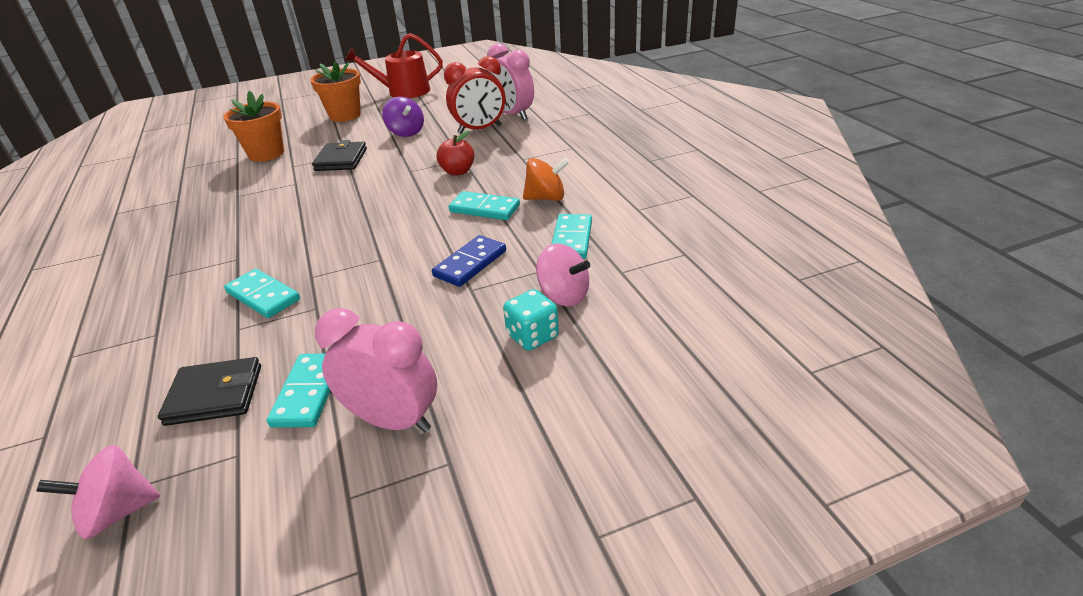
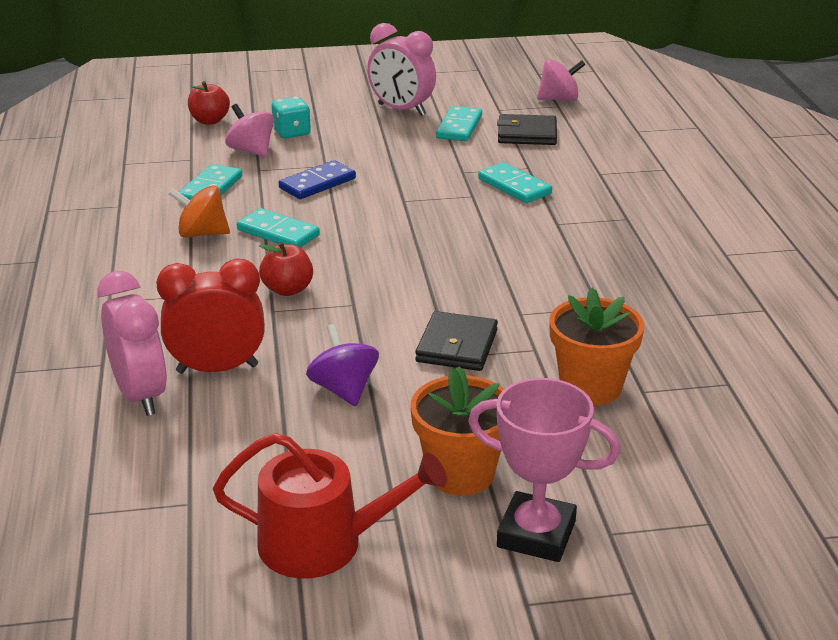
camera: 170 degrees left, 5 degrees down
none -> red apple [188,81,230,125]
none -> pink trophy [468,378,620,562]

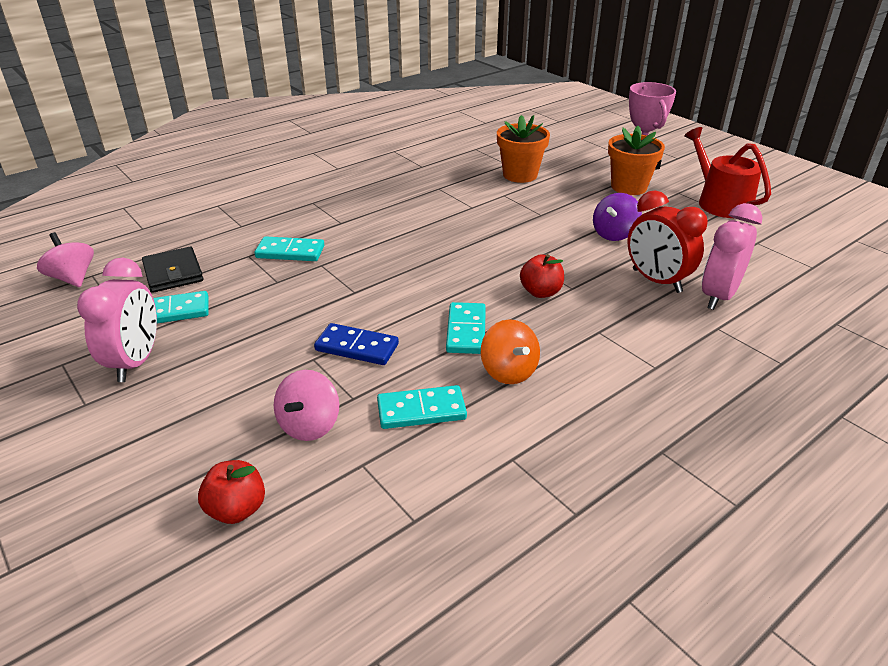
camera: 120 degrees left, 5 degrees up
turquoise dice [272,97,311,138] -> none
black wallet [415,311,498,371] -> none
turquoise domino [478,162,552,203] -> turquoise domino turned 75 degrees clockwise [254,236,324,261]

